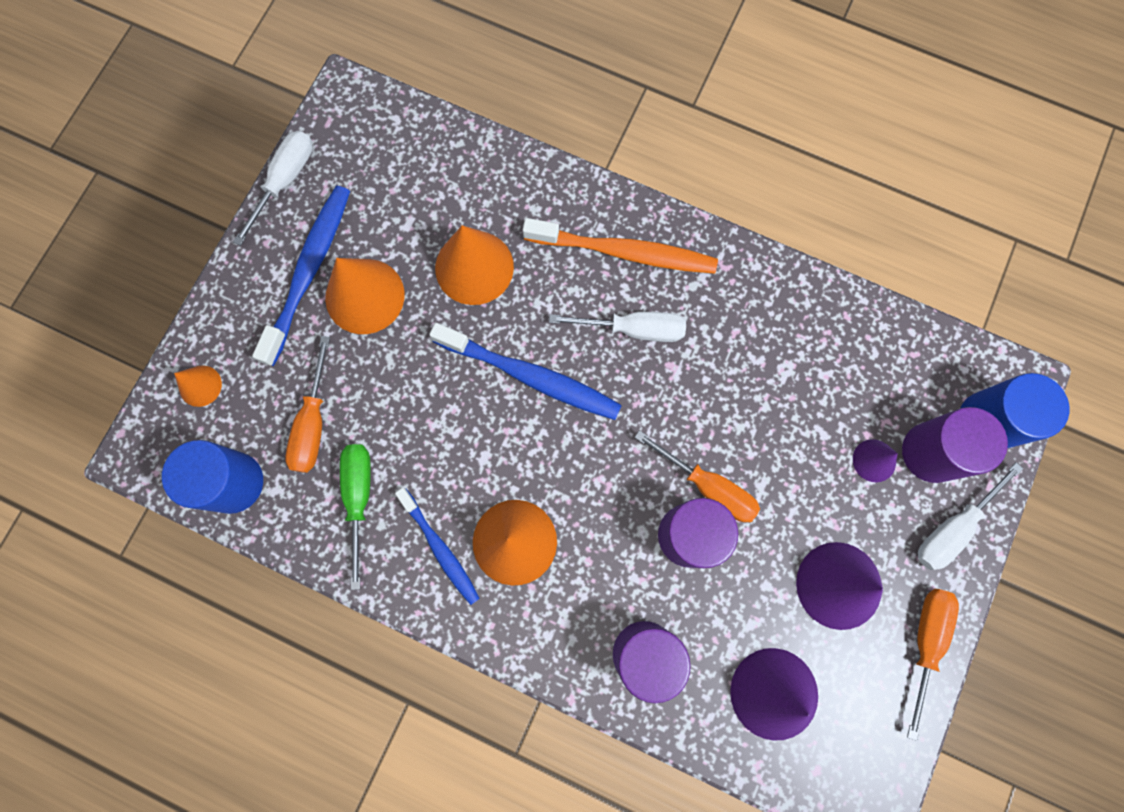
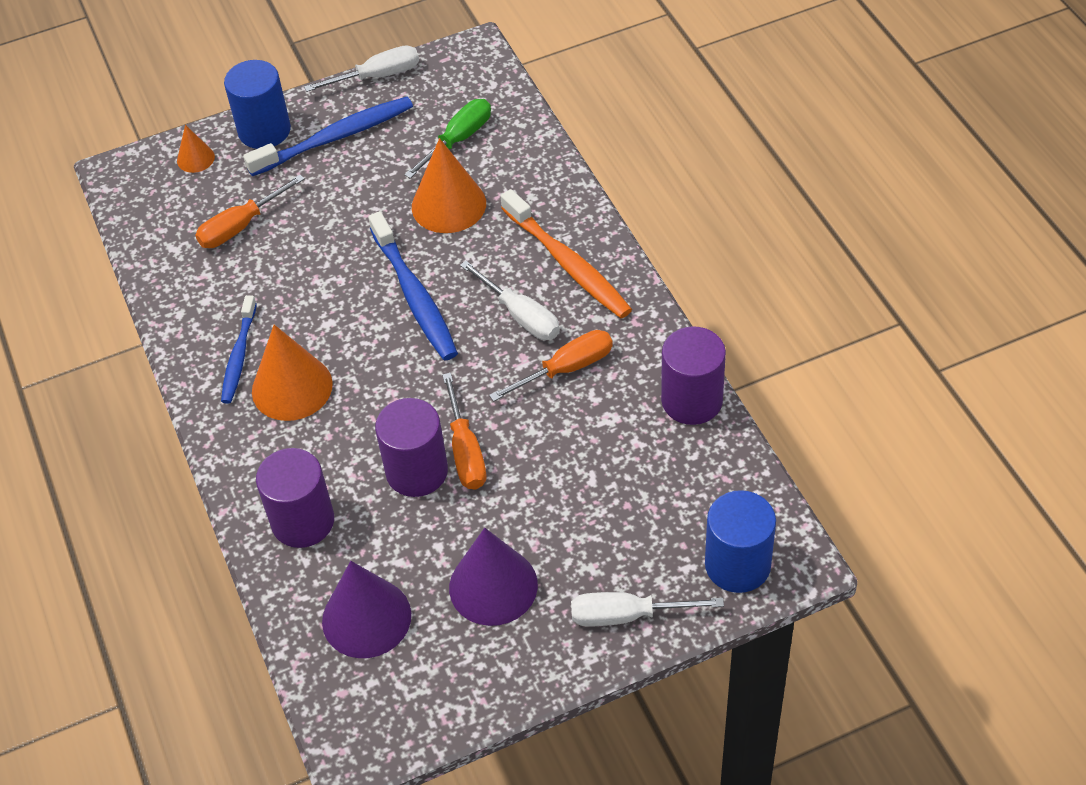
camera: 45 degrees right, 25 degrees down
blue cylinder [162,440,263,514] -> blue cylinder moved to [224,60,291,149]
orange cone [325,258,405,334] -> none
green screwdriver [340,444,371,590] -> green screwdriver moved to [404,99,491,179]
purple cone [853,439,898,482] -> none
purple cylinder [902,407,1008,483] -> purple cylinder moved to [661,326,726,425]
orange screwdriver [907,589,959,741] -> orange screwdriver moved to [489,330,613,402]

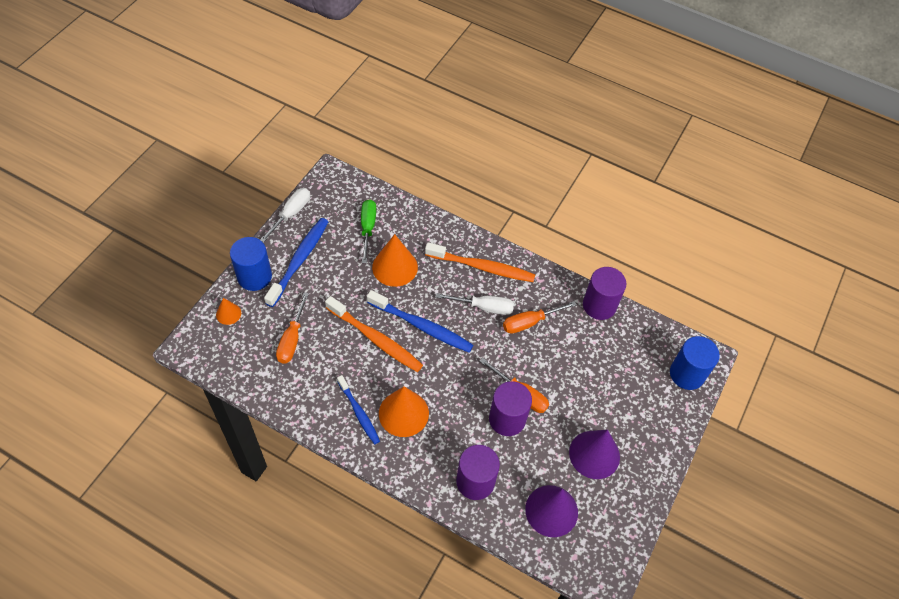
camera: 45 degrees left, 5 degrees up
orange screwdriver [489,330,613,402] -> orange screwdriver turned 135 degrees counterclockwise [503,301,577,334]
white screwdriver [571,592,724,626] -> none
none -> orange toothbrush [325,296,423,372]

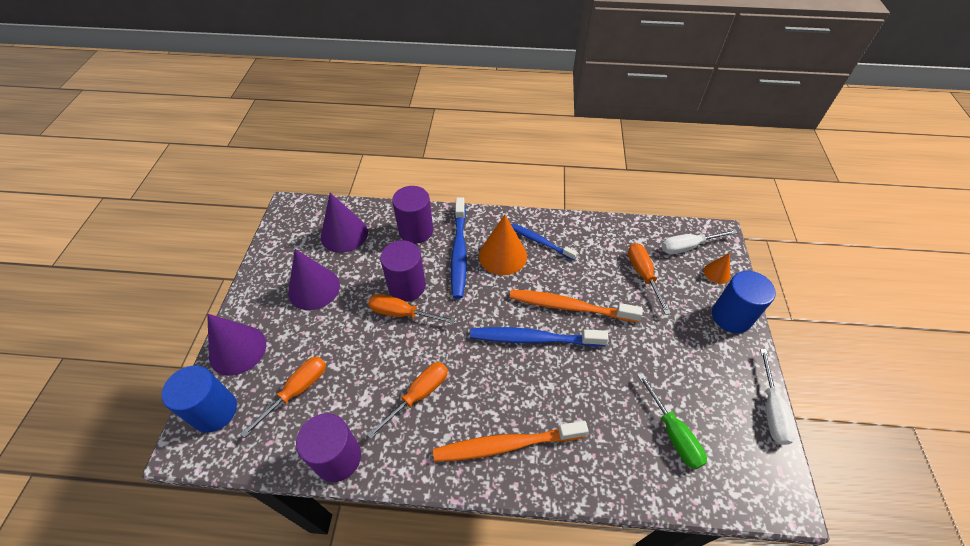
camera: 160 degrees right, 5 degrees down
blue toothbrush [264,218,328,307] -> blue toothbrush moved to [451,198,467,299]
orange cone [372,234,418,287] -> none
white screwdriver [435,293,514,315] -> white screwdriver moved to [662,229,738,254]
none -> purple cone [207,314,266,376]
none -> orange screwdriver [240,356,326,438]

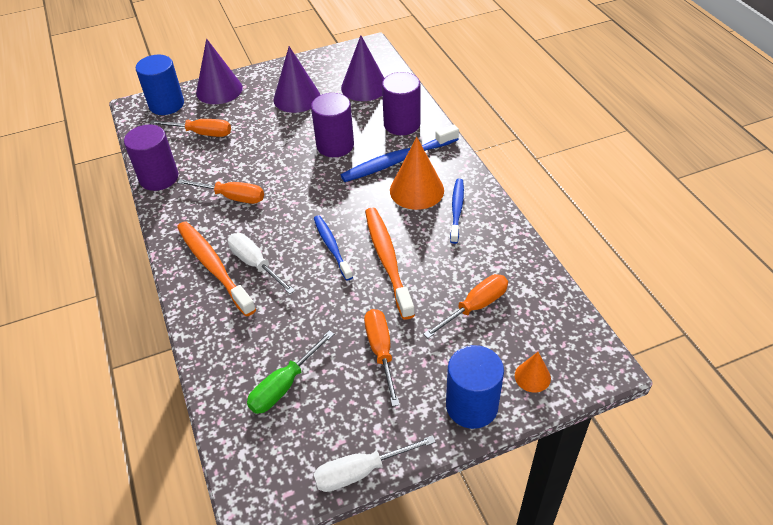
camera: 65 degrees right, 5 degrees down
orange screwdriver [368,294,456,324] -> orange screwdriver moved to [364,309,400,407]
blue toothbrush [470,327,608,347] -> blue toothbrush [314,215,353,281], size x0.64
white screwdriver [662,229,738,254] -> white screwdriver moved to [228,233,295,294]

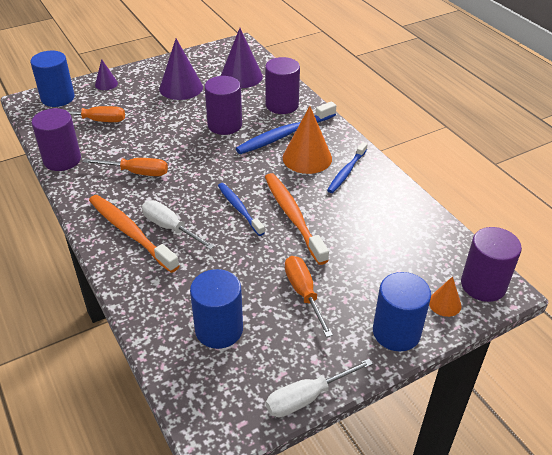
camera: 10 degrees left, 5 degrees down
purple cone [196,39,243,104] -> purple cone [95,59,118,90], size x0.52
green screwdriver [247,330,334,414] -> blue cylinder [190,269,243,349]
orange screwdriver [423,274,508,338] -> none
blue toothbrush [450,178,464,244] -> blue toothbrush turned 150 degrees counterclockwise [327,142,368,193]
none -> purple cylinder [461,227,522,302]

